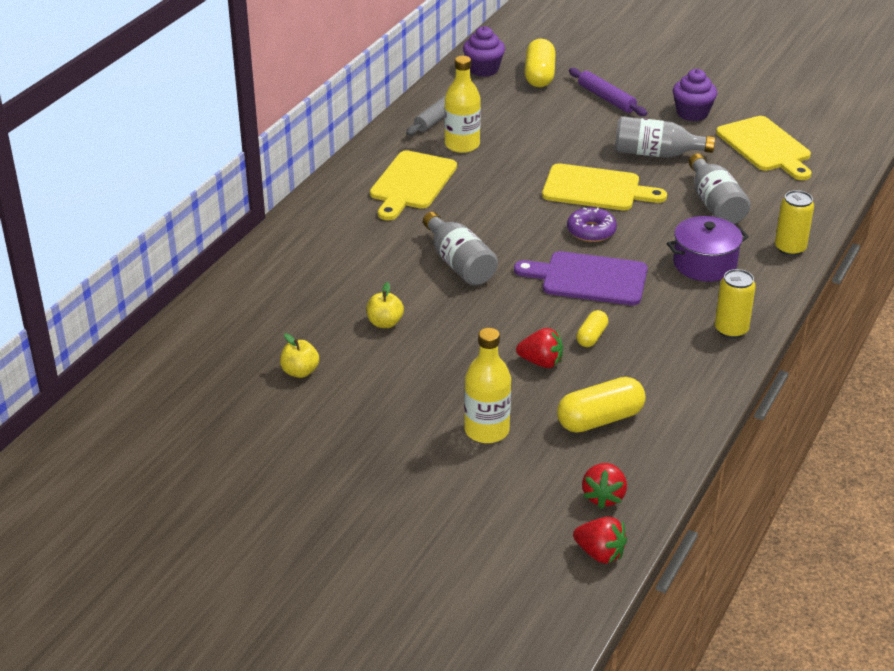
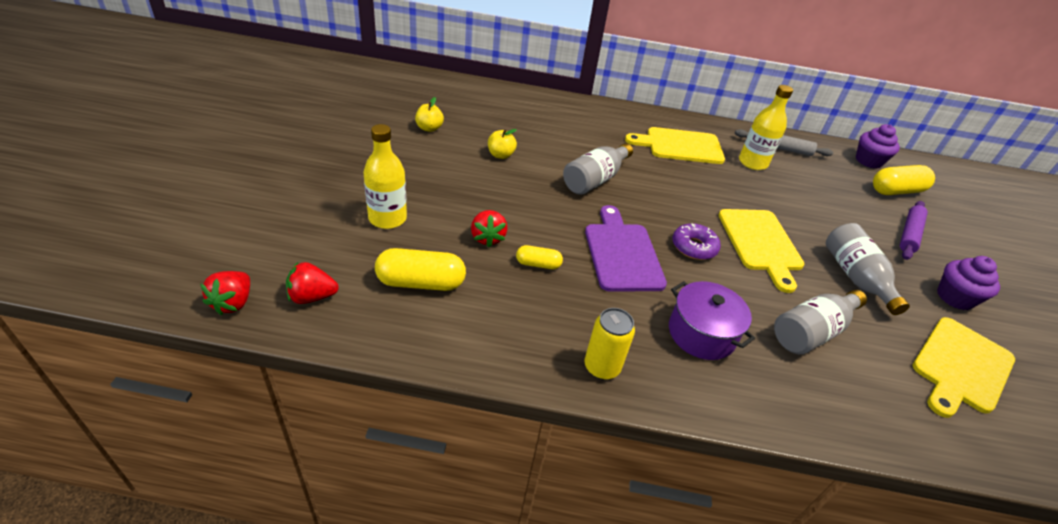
camera: 65 degrees right, 5 degrees up
yellow capsule [557,377,646,433] -> yellow capsule turned 45 degrees counterclockwise [375,248,466,291]
yellow can [775,190,814,256] -> none

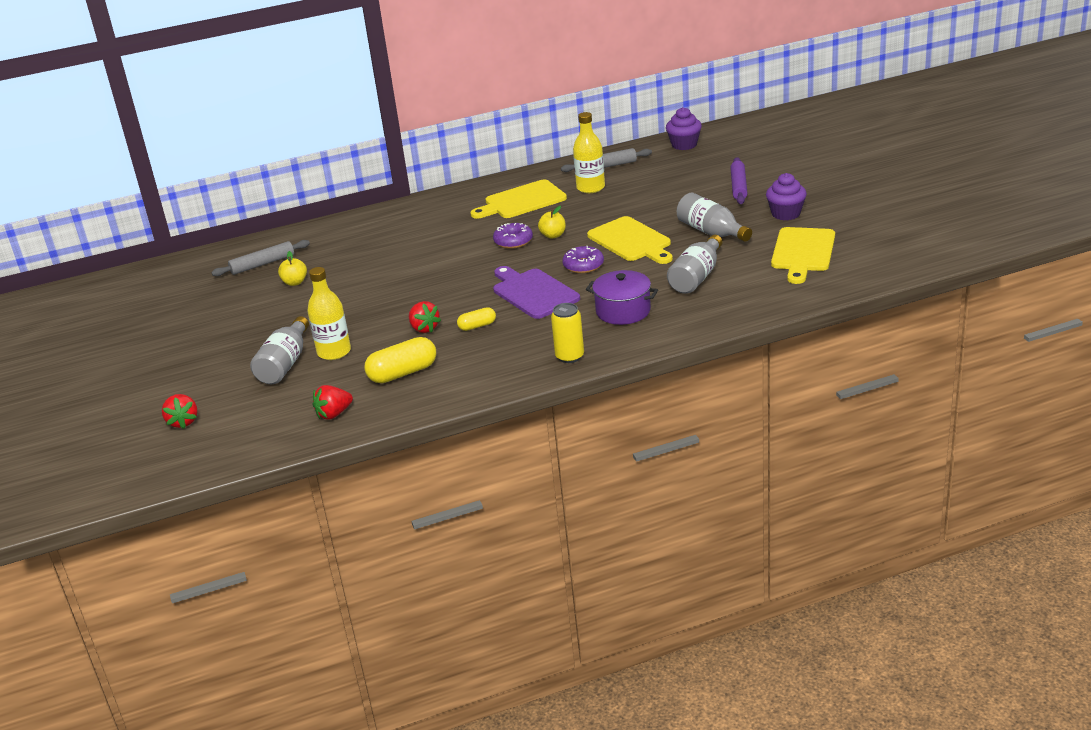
camera: 20 degrees left, 10 degrees down
red strawberry [200,271,250,315] -> red strawberry moved to [162,394,197,429]
yellow apple [488,129,517,159] -> yellow apple moved to [538,206,566,239]
grey bottle [563,143,633,195] -> grey bottle moved to [250,316,309,384]
yellow capsule [873,165,935,195] -> none
none -> grey rolling pin [211,240,310,276]
none -> purple donut [493,223,533,249]

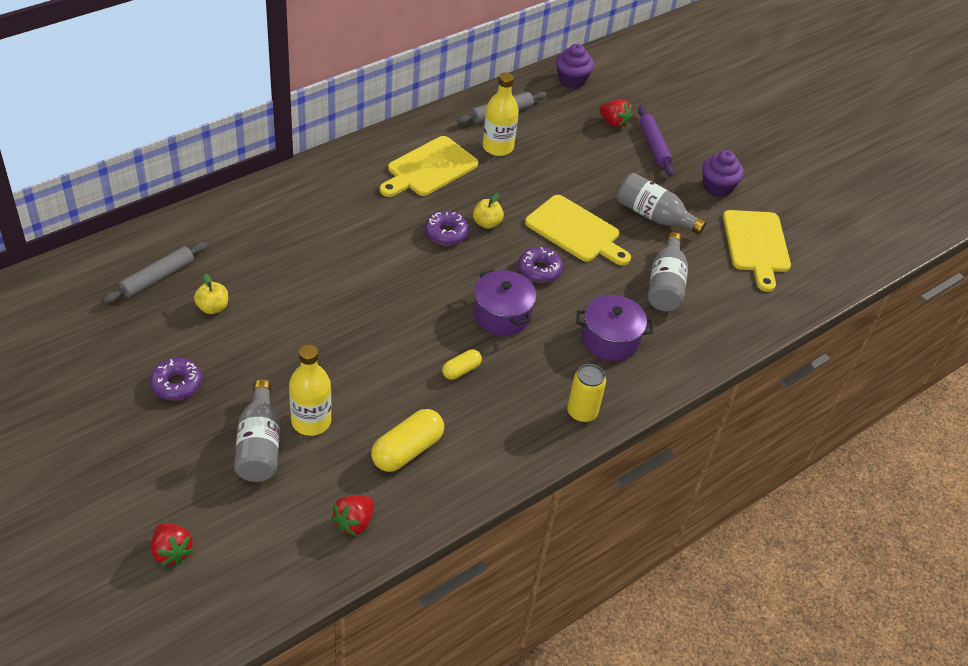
camera: 25 degrees left, 15 degrees up
red strawberry [409,301,441,333] -> red strawberry moved to [599,99,632,128]
purple cutting board [493,266,580,319] -> purple pot [474,269,537,336]
none -> purple donut [150,358,202,400]

